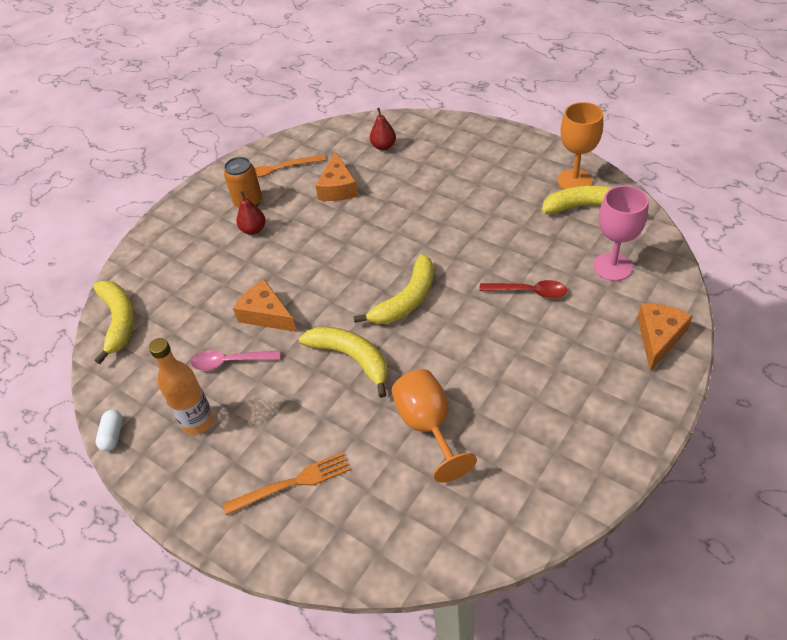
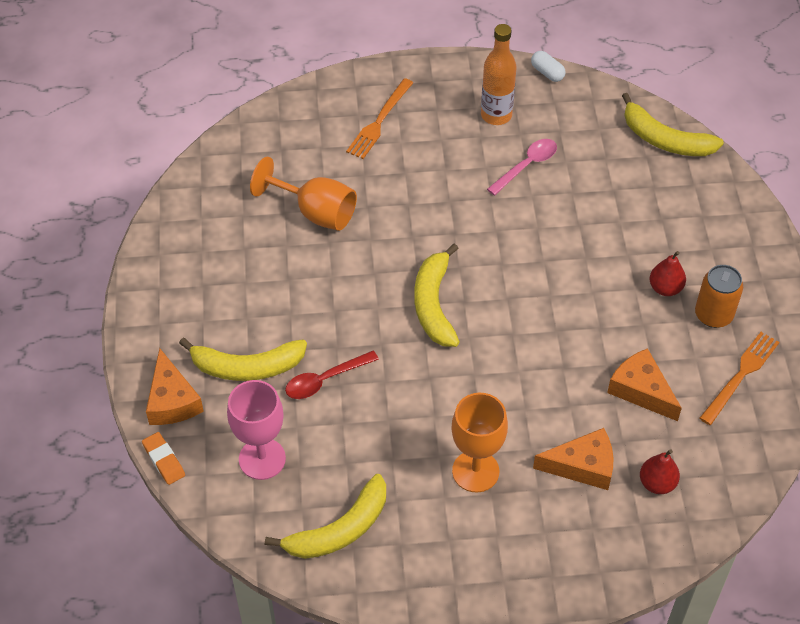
camera: 135 degrees right, 5 degrees up
orange cheese [233,279,297,332] -> orange cheese moved to [533,428,613,490]
yellow banana [299,327,388,398] -> yellow banana moved to [179,338,307,381]
orange goblet [558,102,603,189] -> orange goblet moved to [452,393,508,493]
none -> orange eraser [142,432,185,485]

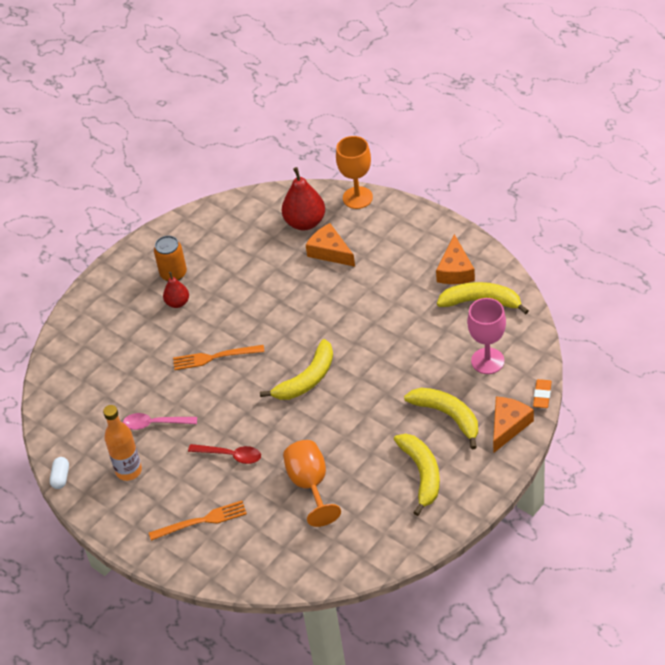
camera: 130 degrees left, 5 degrees down
red spoon [285,351,379,399] -> red spoon moved to [188,444,261,464]
orange goblet [452,393,508,493] -> orange goblet moved to [336,136,373,209]
orange cheese [607,348,682,421] -> orange cheese moved to [436,234,475,284]
yellow banana [622,93,724,156] -> yellow banana moved to [394,434,440,516]
red pear [640,449,680,494] -> red pear [282,167,325,231], size x1.72
orange fork [699,332,779,425] -> orange fork moved to [173,345,265,370]

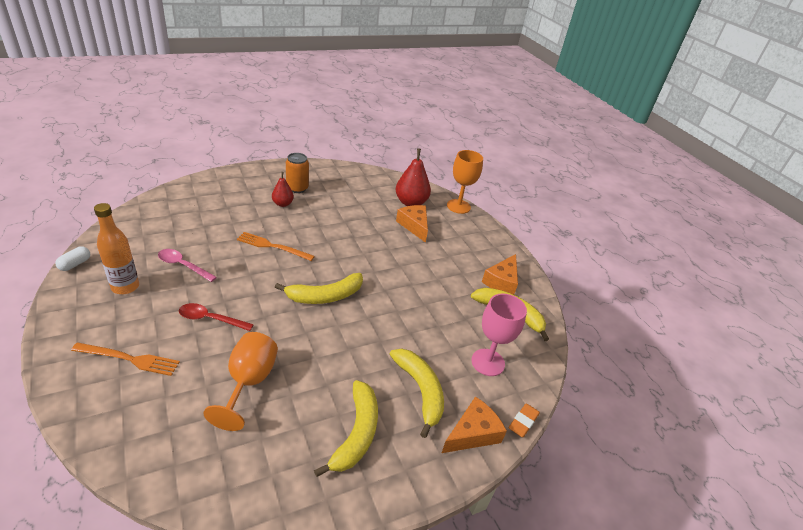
camera: 15 degrees right, 10 degrees down
red spoon [188,444,261,464] -> red spoon turned 150 degrees clockwise [179,303,254,331]

